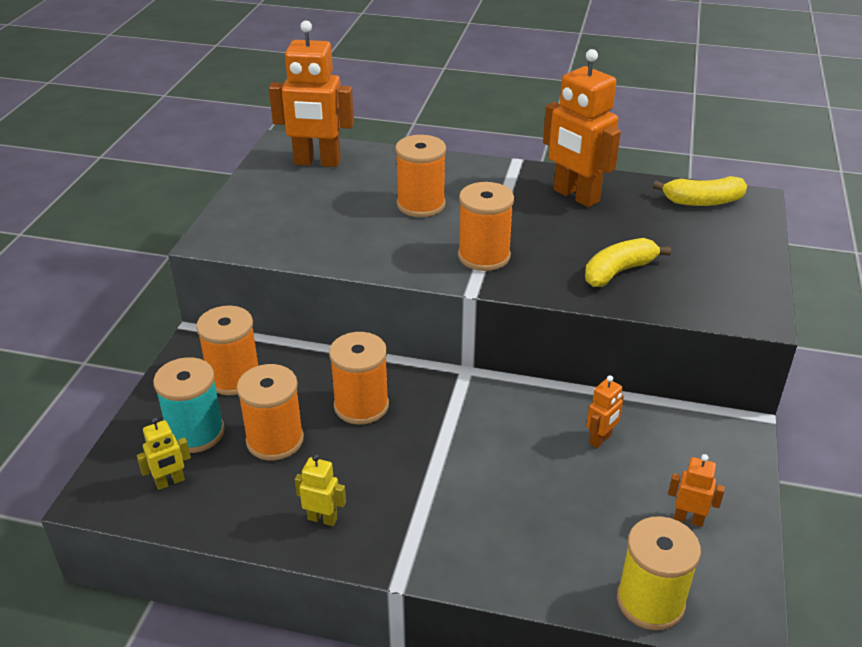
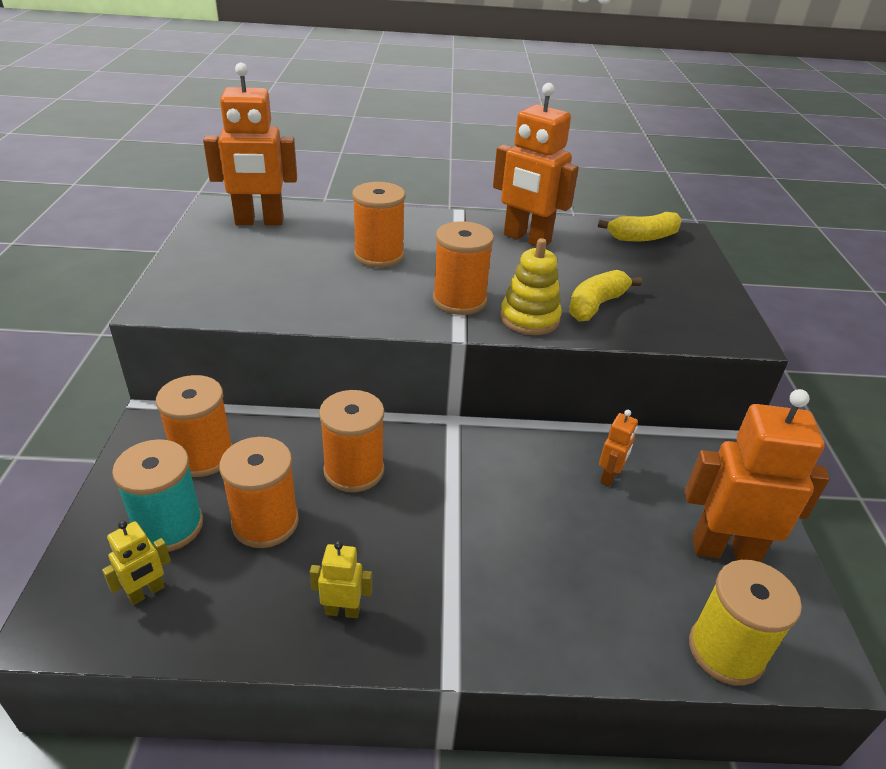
camera: 15 degrees left, 0 degrees up
orange robot [668,454,725,527] -> orange robot [685,389,830,562], size x2.14
none -> yellow stacking toy [500,238,562,335]

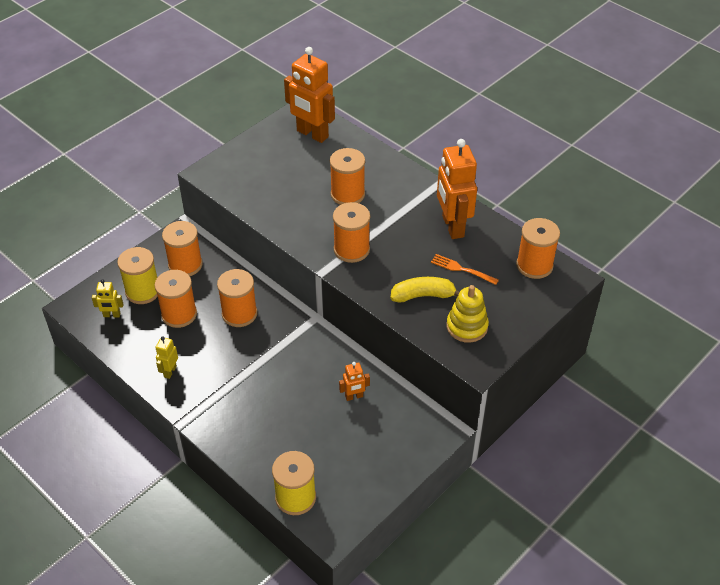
camera: 45 degrees right, 10 degrees up
turquoise spool [112,439,203,552] -> yellow spool [117,247,158,304]
yellow robot [310,541,372,618] -> yellow robot turned 120 degrees counterclockwise [155,337,178,379]
yellow stacking toy [500,238,562,335] -> yellow stacking toy moved to [447,285,489,343]
yellow banana [598,212,682,241] -> orange spool [516,218,560,279]
orange robot [685,389,830,562] -> none
none -> orange fork [431,254,499,285]

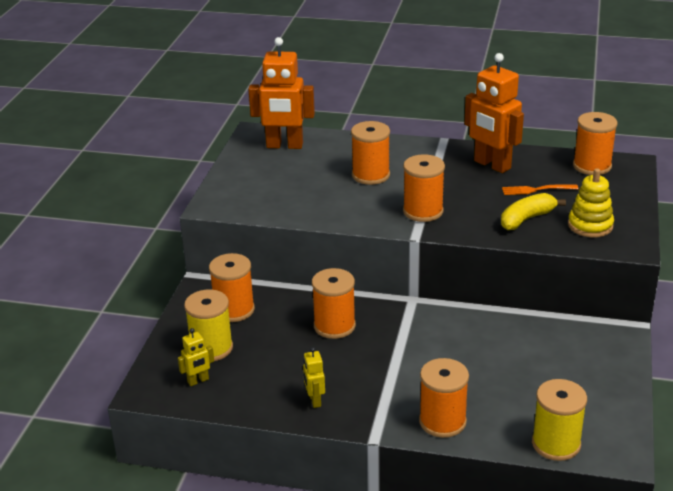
camera: 30 degrees left, 15 degrees down
orange spool [154,270,197,328] -> orange spool moved to [419,358,469,438]
orange robot [339,362,370,401] -> none

